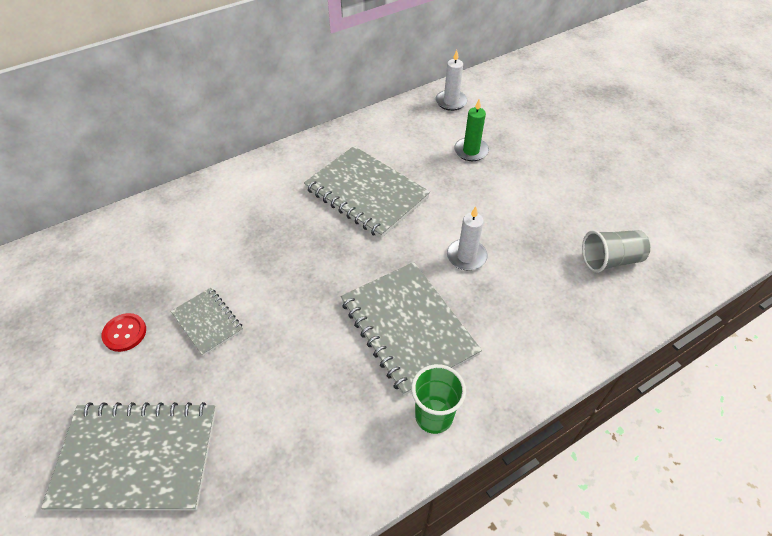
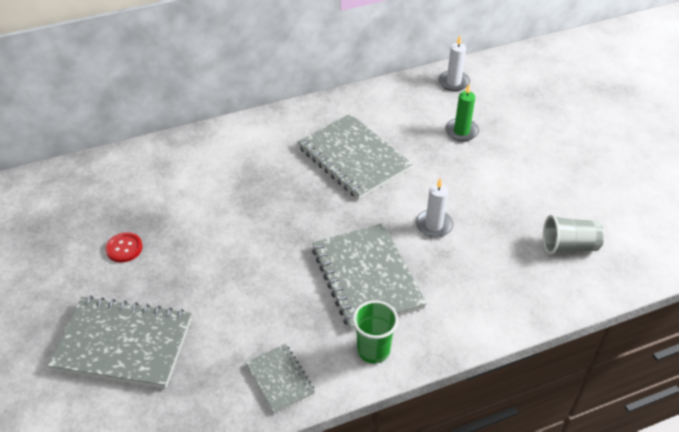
camera: 10 degrees right, 5 degrees down
grey notebook [171,288,243,356] -> grey notebook moved to [245,344,315,414]

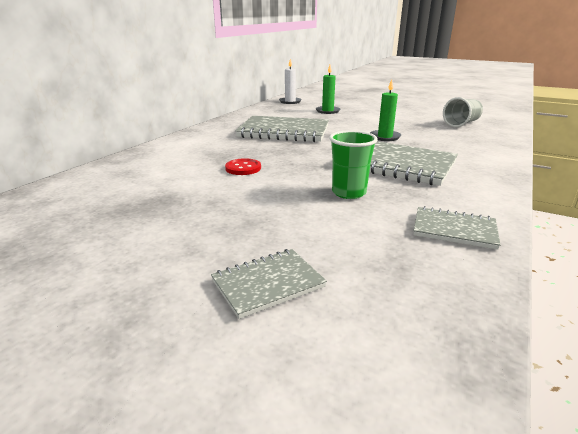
camera: 40 degrees left, 20 degrees down
grey notebook [48,296,192,389] -> grey notebook [211,249,327,319], size x0.52
red button [105,232,143,263] -> red button moved to [225,158,261,175]
green cup [353,300,398,364] -> green cup moved to [329,130,378,199]
white candle [416,178,453,238] -> green candle [370,79,401,141]

